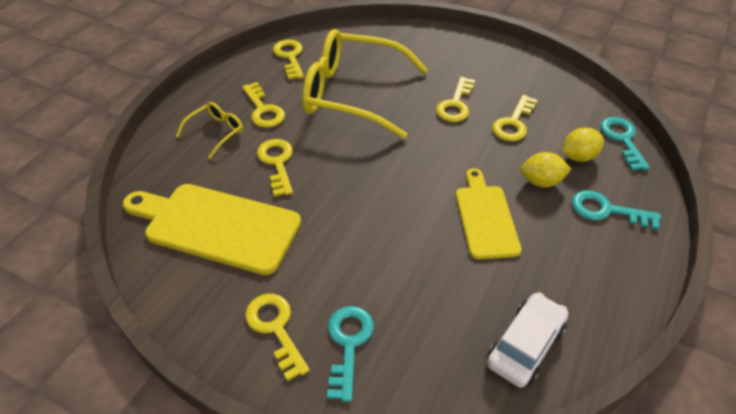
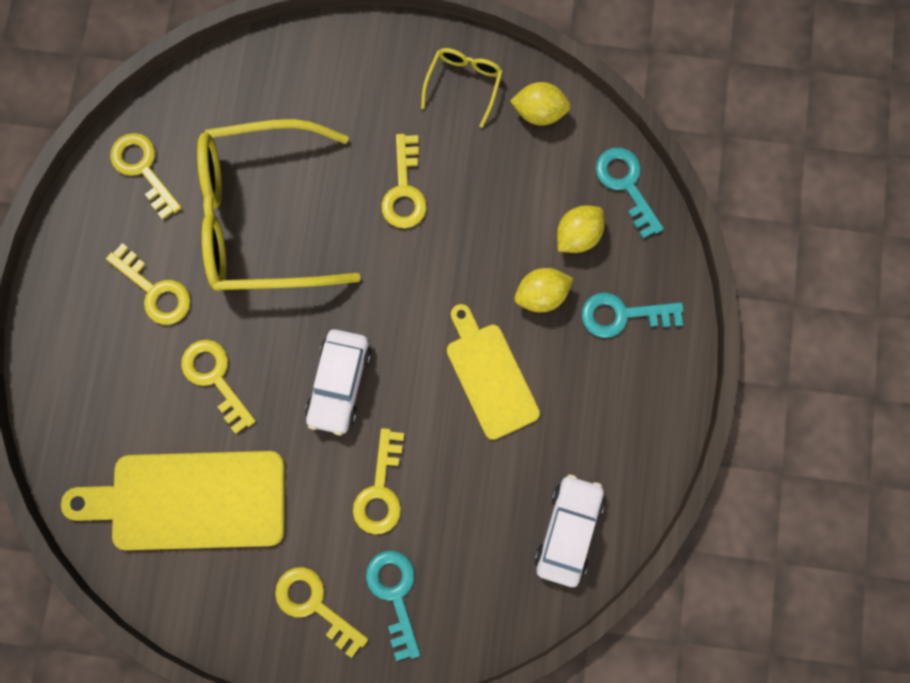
camera: 20 degrees left, 30 degrees up
yellow glasses [176,102,243,159] -> yellow glasses moved to [421,48,503,128]
yellow key [492,95,538,141] -> yellow key moved to [353,428,404,534]
none -> white car [305,329,371,435]
none -> yellow lemon [510,82,571,126]

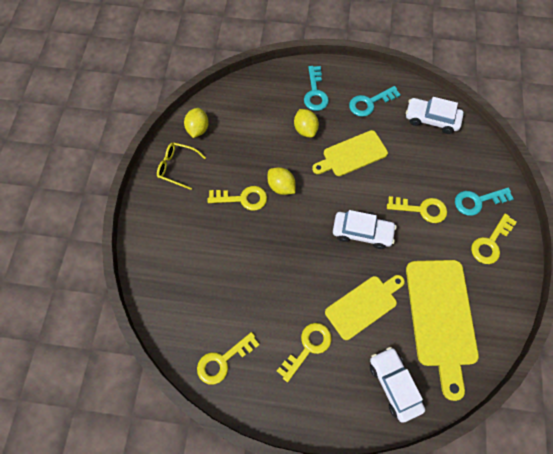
camera: 90 degrees left, 10 degrees down
yellow key [181,339,256,434] -> yellow cutting board [325,275,405,340]
yellow glasses [197,119,361,291] -> none
yellow lemon [557,206,605,253] -> yellow lemon moved to [268,167,296,195]
turquoise key [596,148,664,239] -> turquoise key moved to [349,86,401,117]
none -> white car [370,347,425,423]

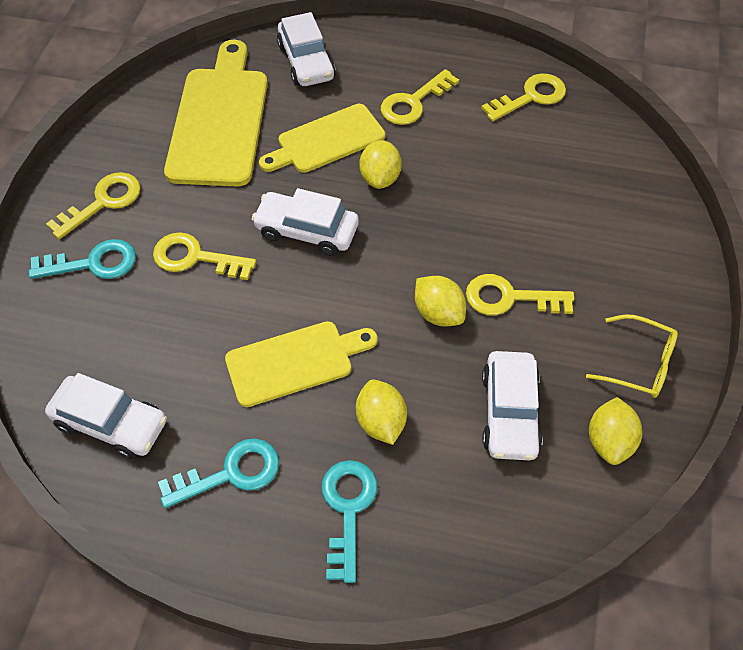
camera: 175 degrees left, 10 degrees down
none -> yellow lemon [359,140,402,189]
none -> white car [482,351,543,460]

